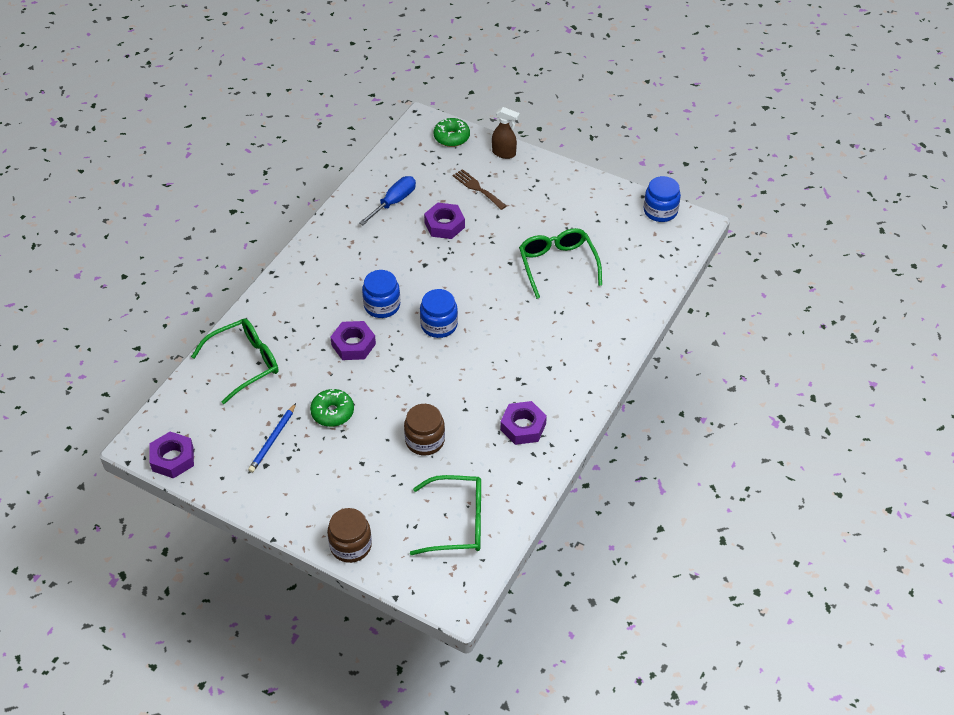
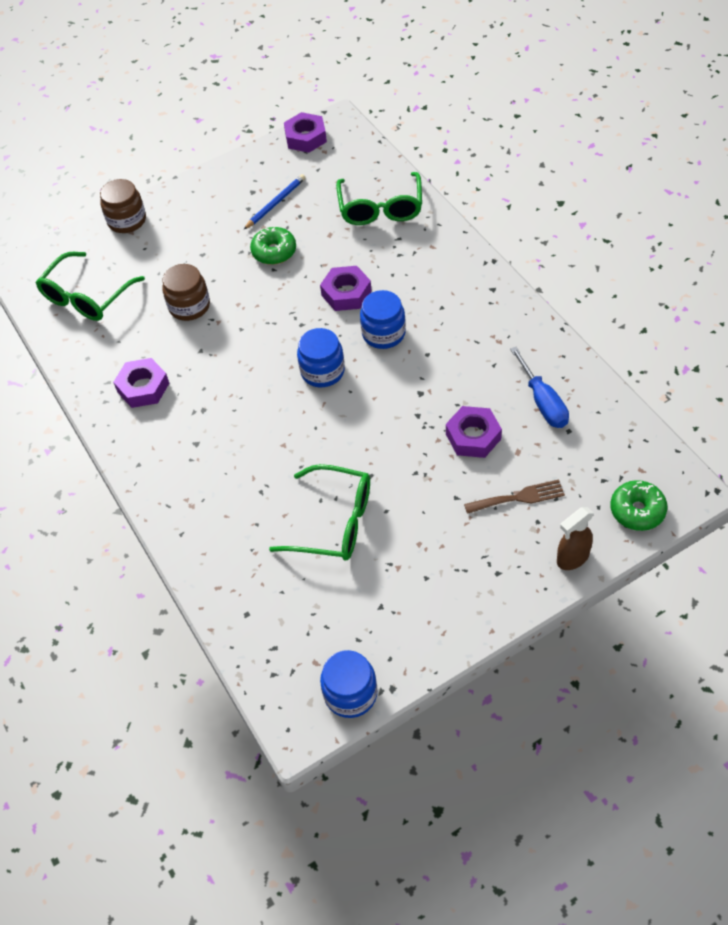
camera: 125 degrees right, 5 degrees up
blue pencil [248,403,296,473] -> blue pencil turned 75 degrees clockwise [243,174,306,230]

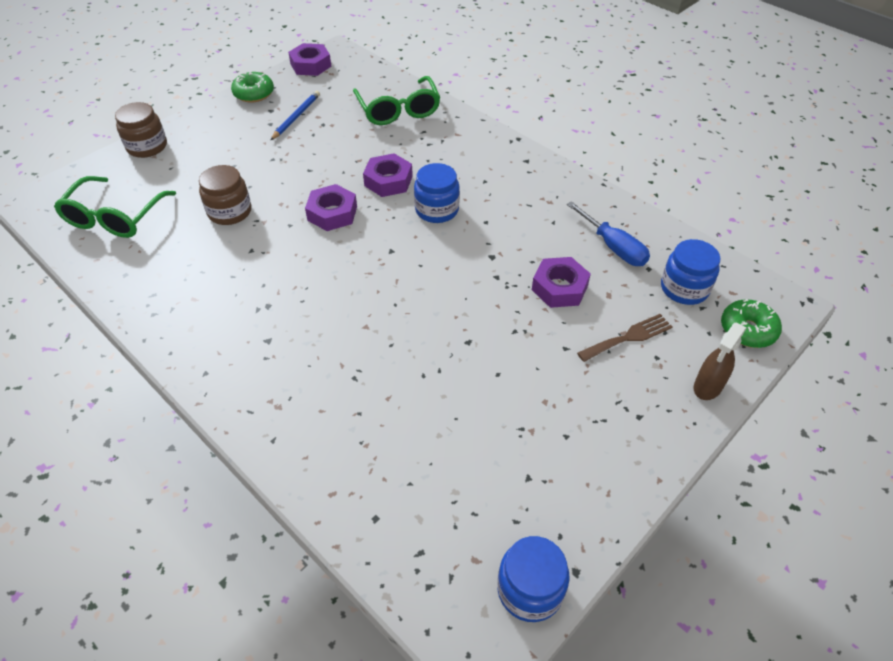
camera: 20 degrees left, 5 degrees down
purple nut [113,358,169,408] -> purple nut moved to [305,184,357,231]
green donut [250,227,296,265] -> green donut moved to [231,72,274,103]
green glasses [269,464,370,560] -> none
blue jar [297,328,345,387] -> blue jar moved to [661,239,720,305]

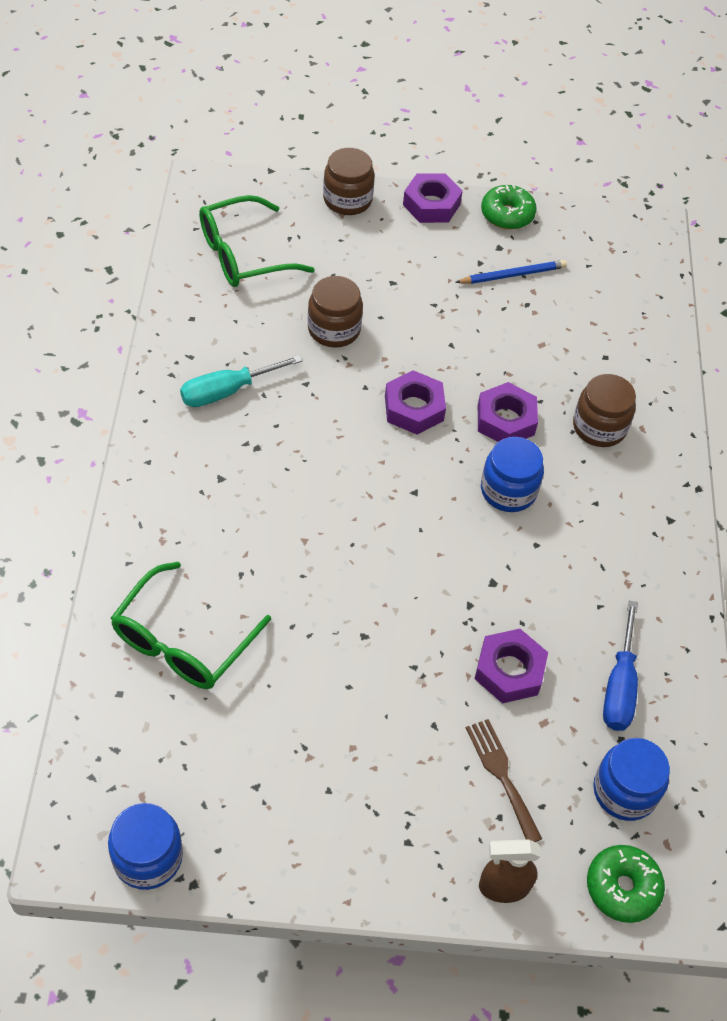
camera: 45 degrees right, 5 degrees up
purple nut [288,43,332,76] -> purple nut moved to [403,173,463,223]
green glasses [353,76,440,125] -> green glasses moved to [111,562,271,689]
brown fork [577,314,672,362] -> brown fork turned 135 degrees counterclockwise [466,719,542,842]
none -> turquoise screwdriver [180,355,303,407]
none -> brown jar [573,374,636,447]

